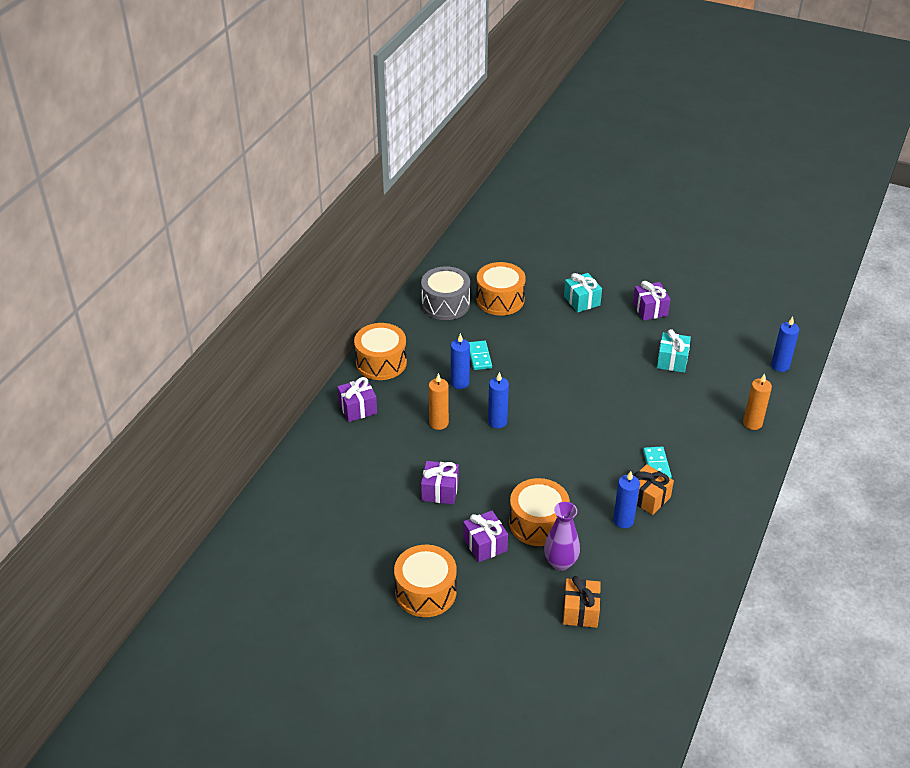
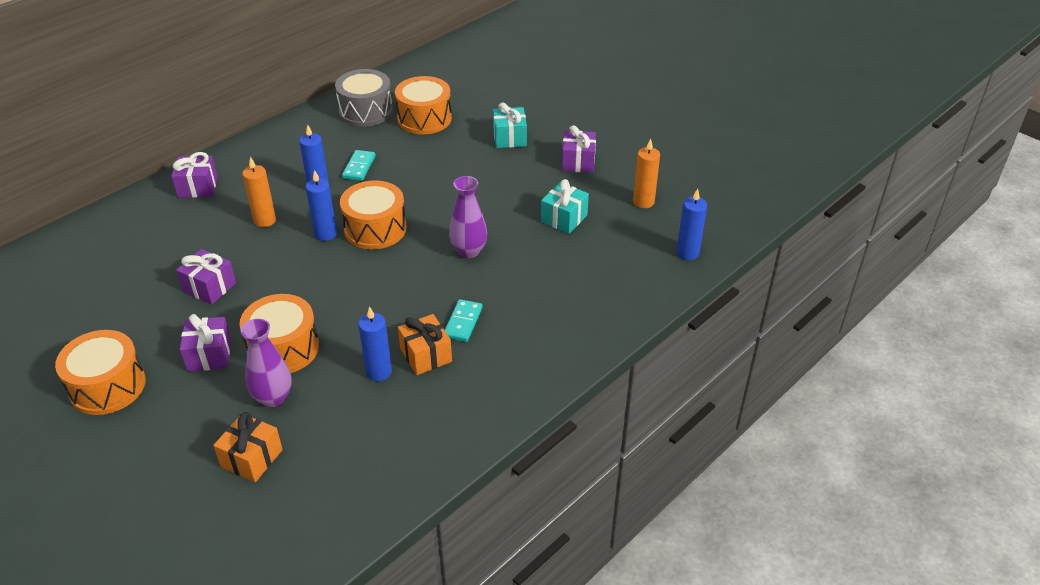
camera: 20 degrees right, 0 degrees up
orange drum [354,323,407,380] -> orange drum moved to [340,180,407,249]
orange candle [743,374,772,430] -> orange candle moved to [633,139,660,208]
none -> purple vase [449,176,487,258]

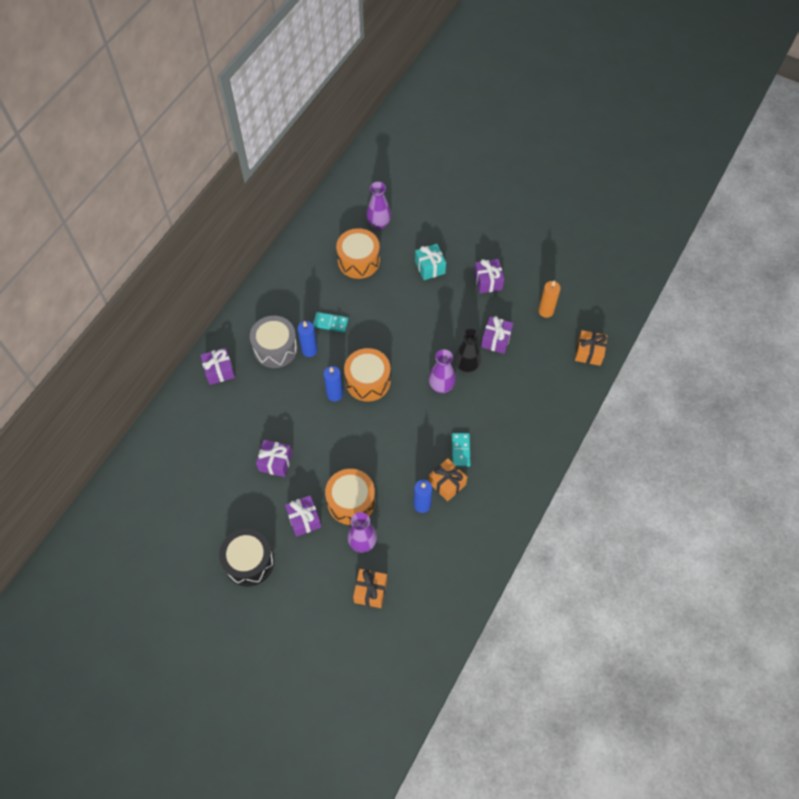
camera: 15 degrees left, 20 degrees up
orange drum [55,330,146,415] -> black drum [219,529,274,586]
orange candle [242,157,276,227] -> none
grey drum [335,69,393,127] -> grey drum moved to [250,316,298,368]
turquoise domino [342,150,376,181] -> turquoise domino turned 75 degrees counterclockwise [313,312,348,332]
turquoise gift [541,179,589,234] -> purple gift [481,316,513,354]
blue candle [676,189,707,260] -> orange gift [575,330,607,366]
none -> purple vase [366,182,391,229]
none -> black vase [454,329,481,373]

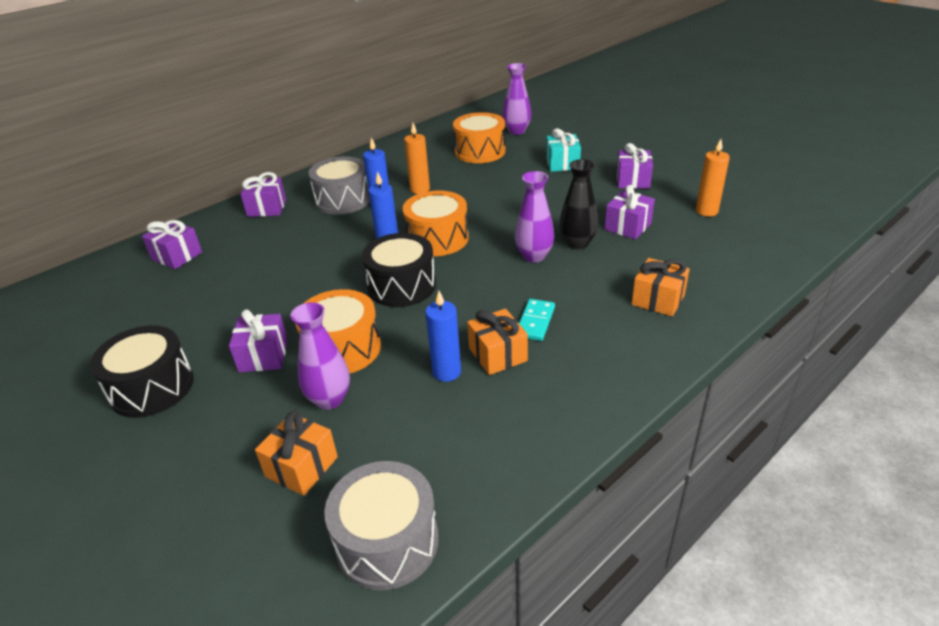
camera: 20 degrees right, 25 degrees down
purple gift [256,440,292,477] -> purple gift moved to [142,220,202,269]
turquoise domino [313,312,348,332] -> orange candle [404,123,430,194]
orange gift [575,330,607,366] -> orange gift moved to [632,258,690,317]
none -> grey drum [324,461,439,590]
none -> black drum [362,233,436,307]

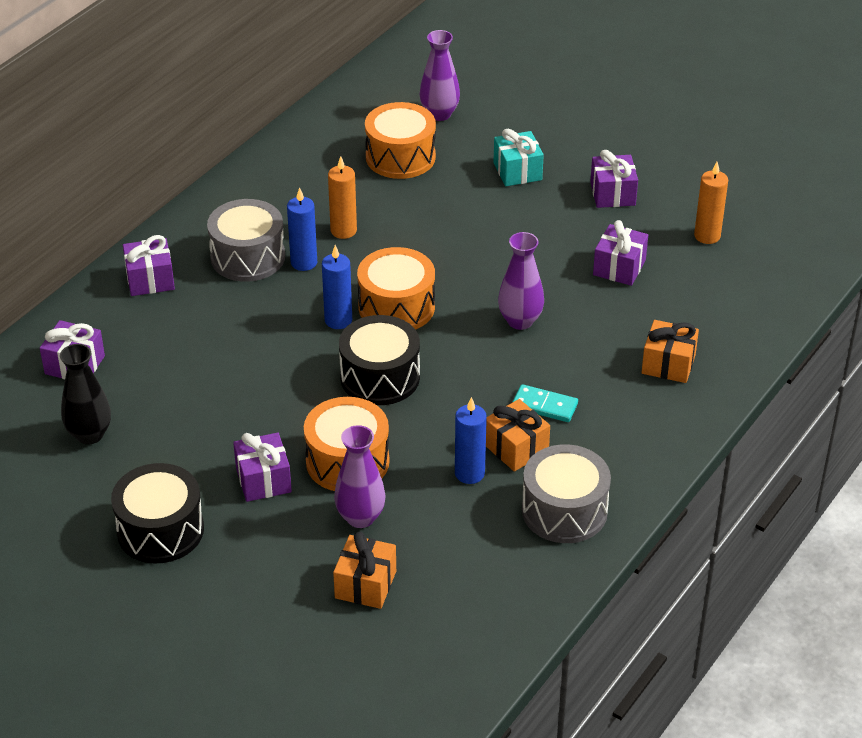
camera: 15 degrees left, 5 degrees up
grey drum [324,461,439,590] -> grey drum moved to [522,444,611,543]
turquoise domino [519,299,555,341] -> turquoise domino turned 75 degrees counterclockwise [512,384,578,422]
black vase [559,159,598,249] -> black vase moved to [60,344,111,445]

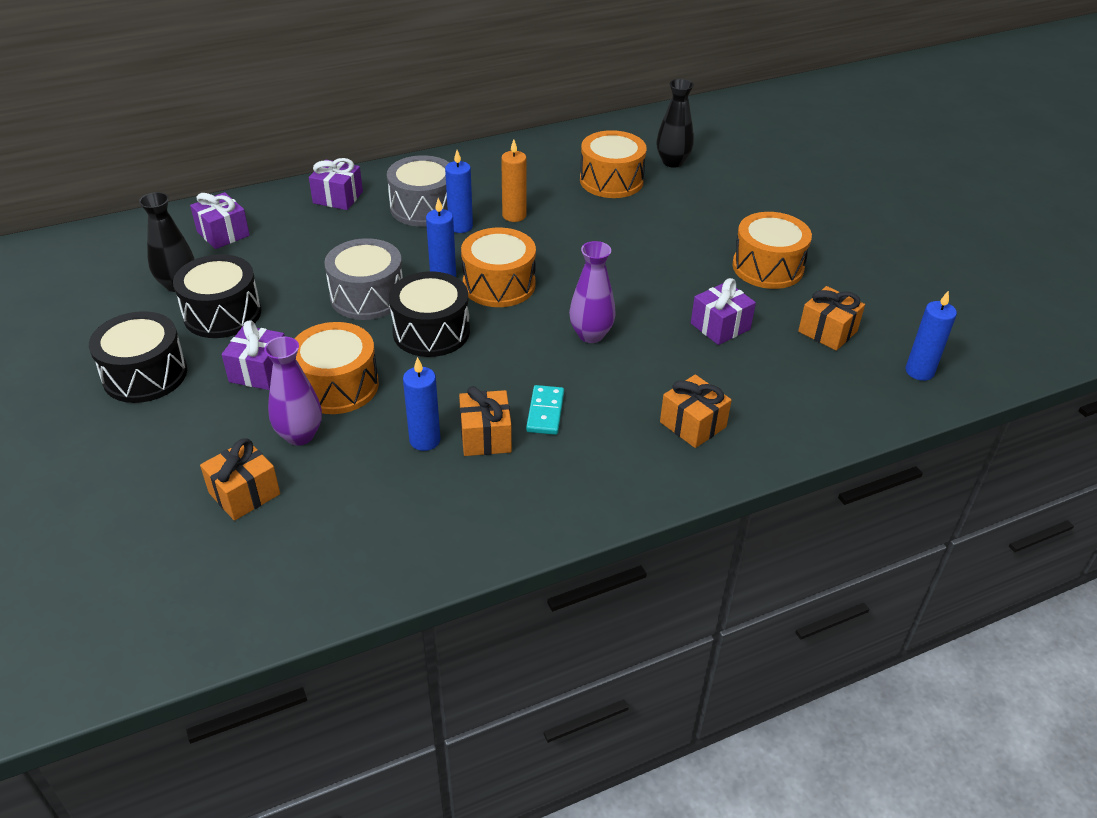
camera: 30 degrees right, 0 degrees up
purple vase [420,30,460,121] -> black vase [656,79,694,168]
turquoise gift [493,129,544,186] -> none
turquoise domino [512,384,578,422] -> turquoise domino turned 45 degrees clockwise [526,385,564,435]
grey drum [522,444,611,543] -> grey drum moved to [324,238,403,320]
purple gift [590,150,638,208] -> orange drum [732,212,812,289]
orange candle [694,162,728,244] -> orange gift [798,286,865,351]
none -> black drum [173,254,262,338]
none -> blue candle [906,290,957,381]

